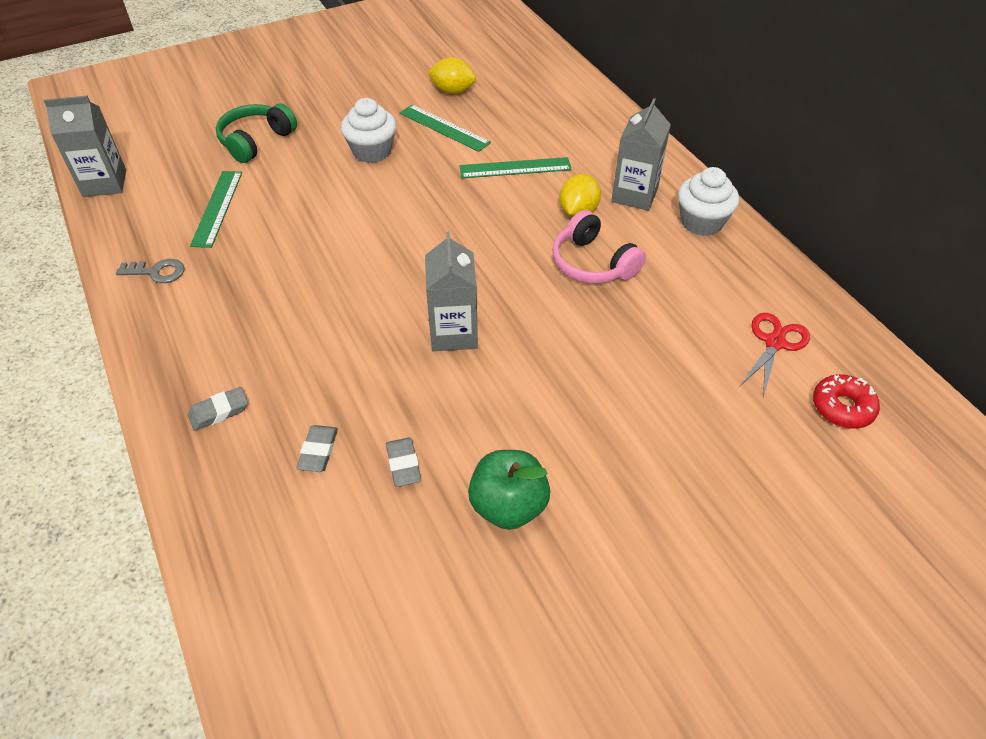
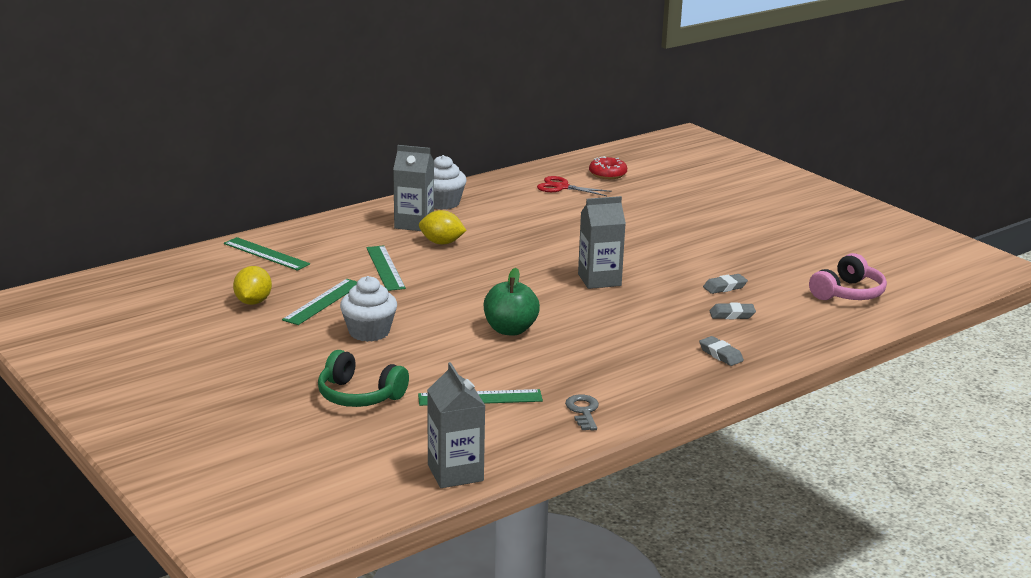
camera: 100 degrees left, 25 degrees down
green apple [468,450,550,530] -> green apple moved to [484,268,540,336]
pink headphones [552,210,646,284] -> pink headphones moved to [809,253,887,300]
none -> green ruler [224,237,310,271]

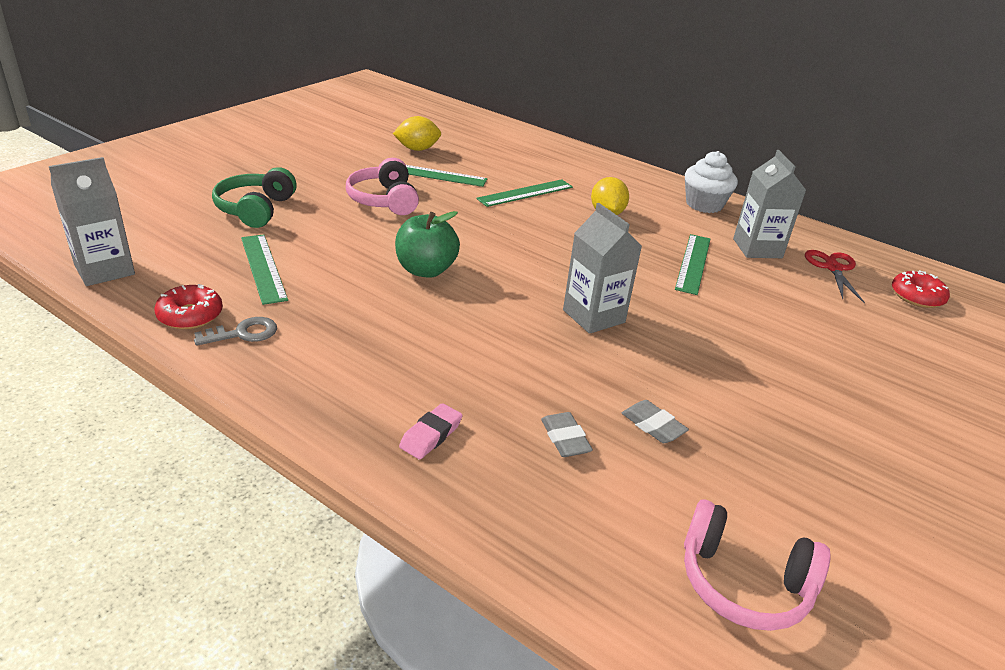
camera: 70 degrees right, 10 degrees up
green ruler [224,237,310,271] -> green ruler moved to [675,234,711,295]
white cupcake [340,276,397,342] -> pink headphones [346,158,419,215]
grey carton [393,145,434,231] -> grey carton moved to [733,150,806,258]
grey eraser [699,336,744,366] -> pink eraser [399,403,463,459]
none -> red donut [154,284,223,329]

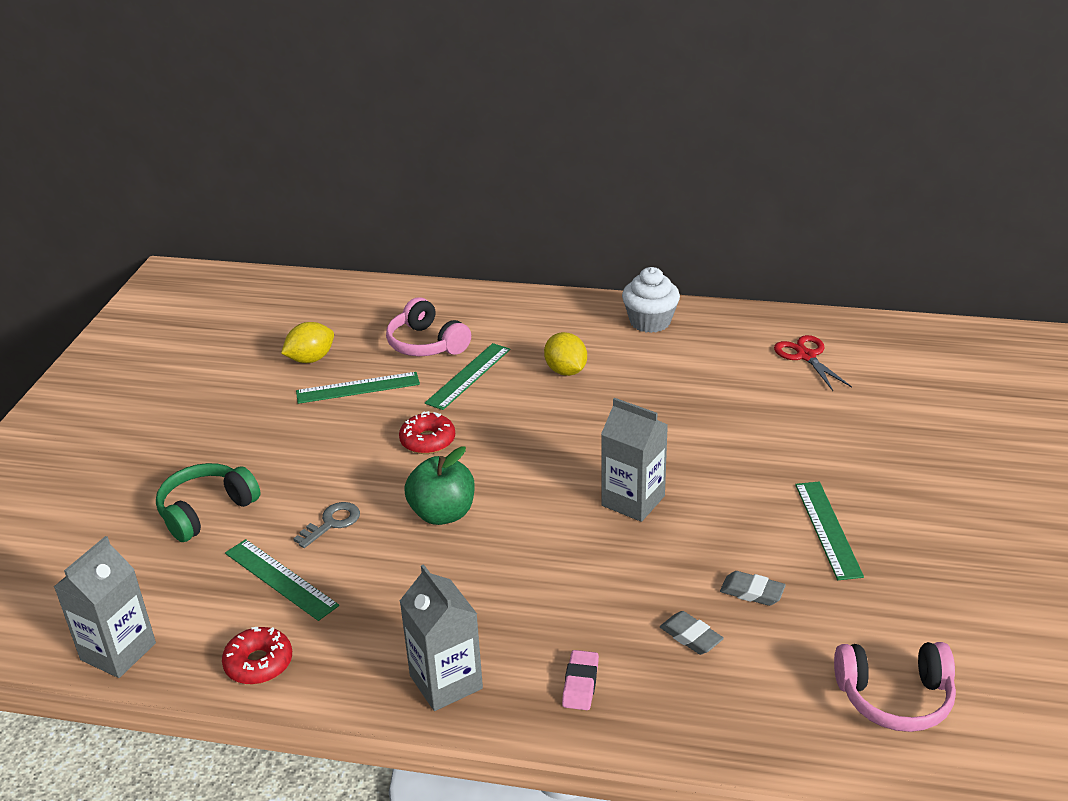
camera: 20 degrees left, 0 degrees up
grey key [194,317,277,346] -> grey key moved to [293,502,360,548]
green headphones [212,167,297,228] -> green headphones turned 60 degrees clockwise [156,463,261,542]
pink headphones [346,158,419,215] -> pink headphones moved to [386,297,471,356]
green ruler [675,234,711,295] -> green ruler moved to [795,482,864,580]
grey carton [733,150,806,258] -> grey carton moved to [400,564,483,711]
red donut [892,270,950,308] -> red donut moved to [399,411,455,454]

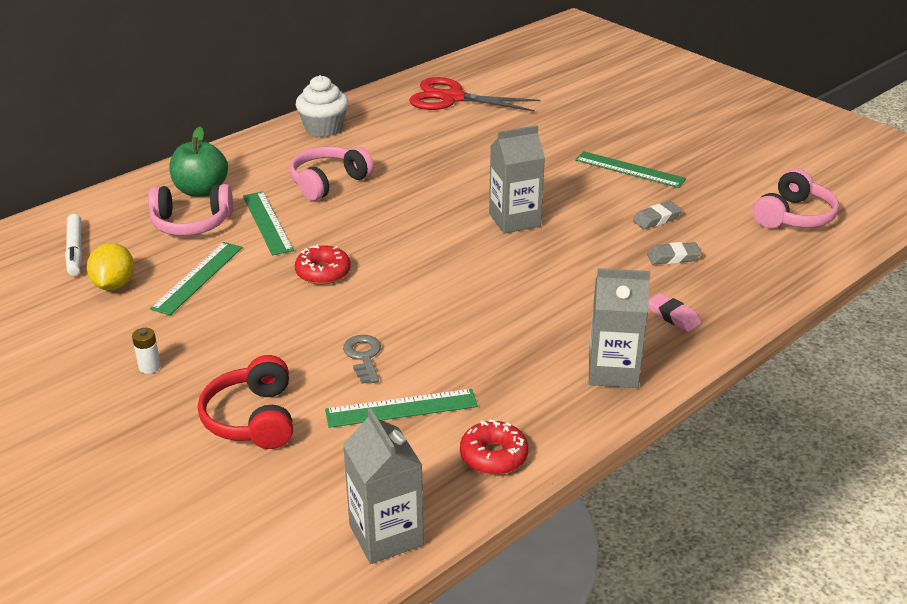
camera: 55 degrees left, 0 degrees up
green headphones [156,463,261,542] -> red headphones [198,355,293,449]
green apple [404,446,475,525] -> green apple moved to [169,126,228,197]
yellow lemon [544,332,587,376] -> pink headphones [290,146,374,201]
red scissors [774,335,852,391] -> red scissors [409,77,540,112], size x1.59
none -> white marker [65,214,82,276]
none -> white battery [132,328,161,374]

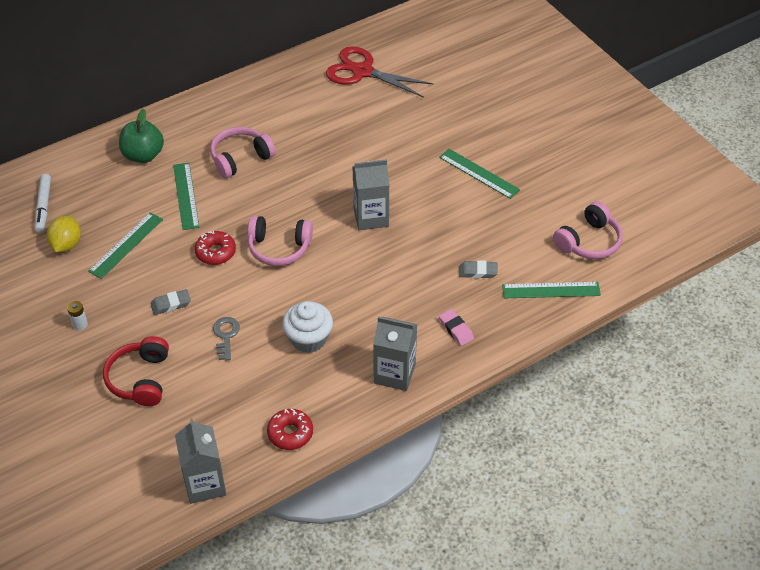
camera: 10 degrees right, 15 degrees up
pink headphones [148,184,233,236] -> pink headphones moved to [248,216,313,266]
white cupcake [296,75,348,137] -> white cupcake moved to [282,301,333,353]
green ruler [325,389,478,428] -> green ruler moved to [502,282,601,298]
grey eraser [633,201,682,229] -> grey eraser moved to [151,289,191,315]

